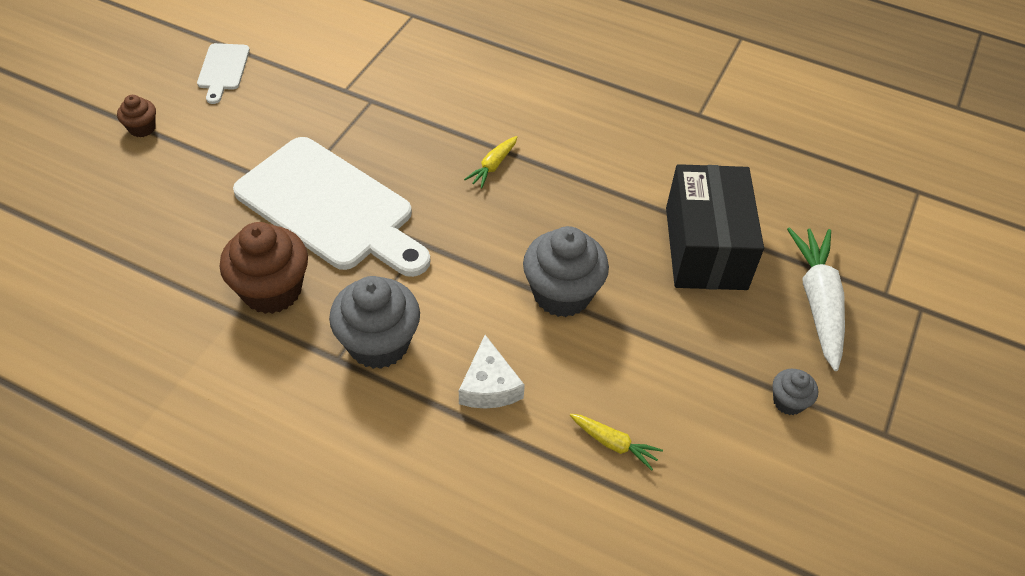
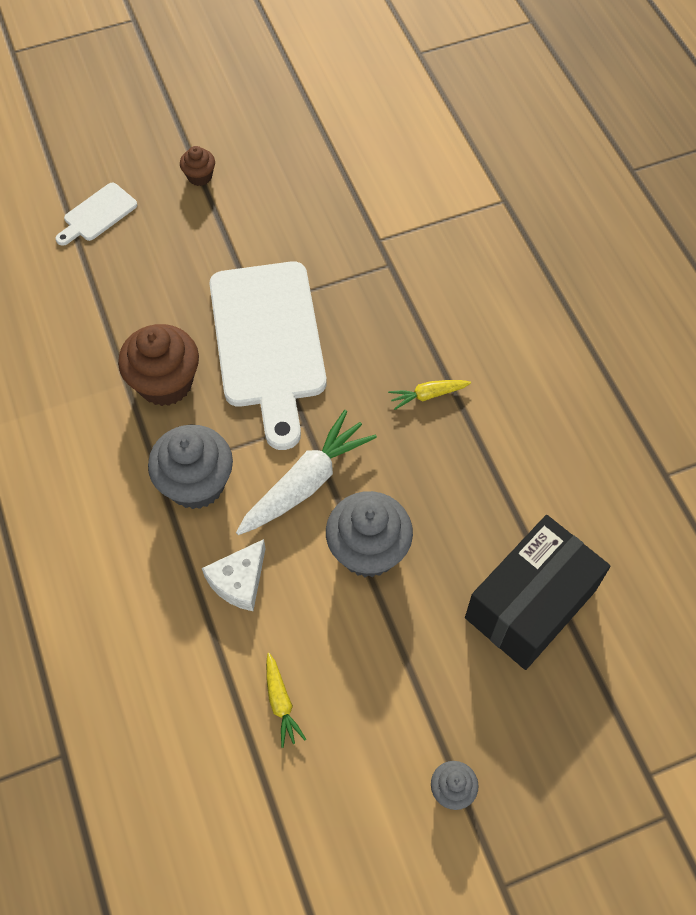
camera: 45 degrees right, 10 degrees up
white cutting board [197,43,250,104] -> white cutting board moved to [56,183,137,246]
white carrot [787,227,845,371] -> white carrot moved to [236,410,377,535]

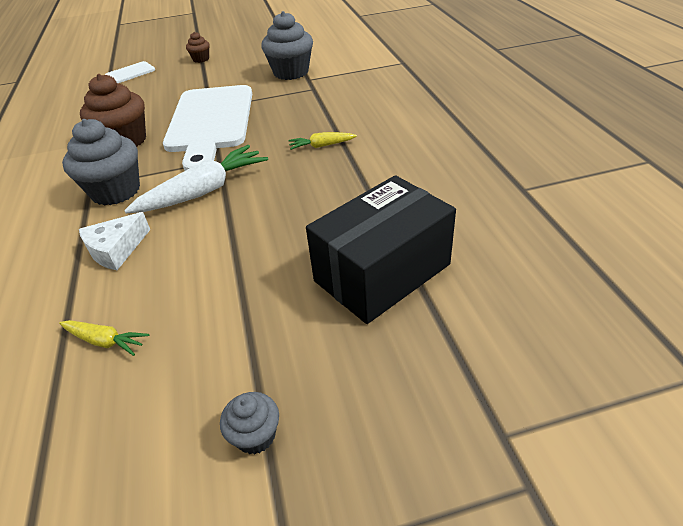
camera: 10 degrees right, 20 degrees down
yellow carrot [266,653,306,748] -> yellow carrot turned 60 degrees counterclockwise [59,320,149,356]
grey cupcake [326,491,413,578] -> grey cupcake moved to [261,11,313,80]

